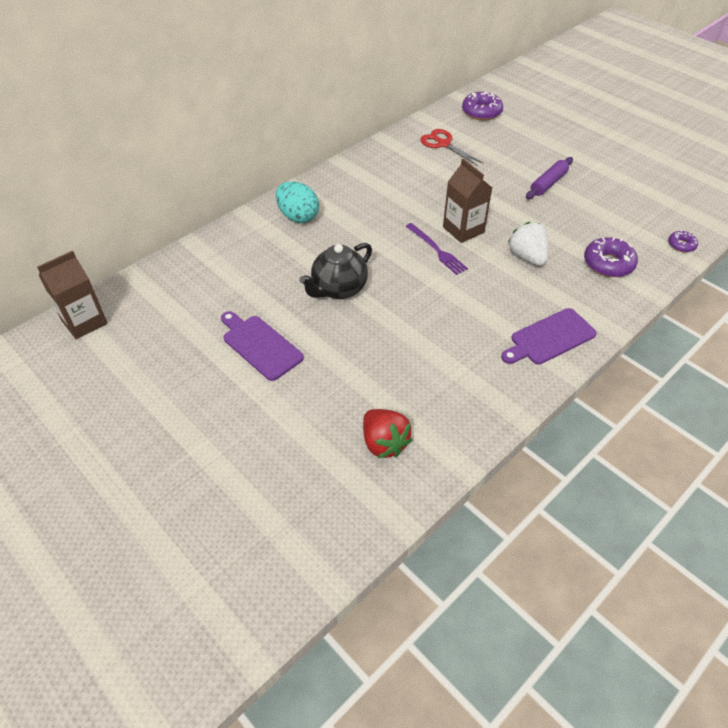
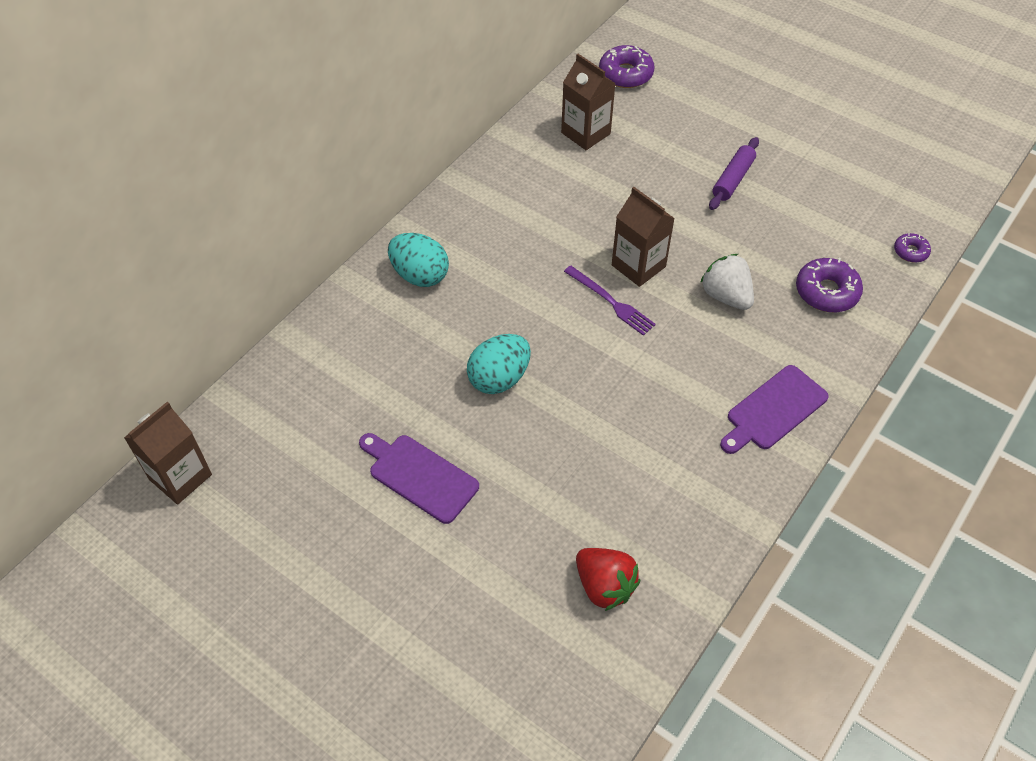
camera: 10 degrees left, 5 degrees up
black teapot [299,243,372,299] -> turquoise egg [467,334,531,394]
red scissors [420,129,483,166] -> brown carton [561,54,616,150]

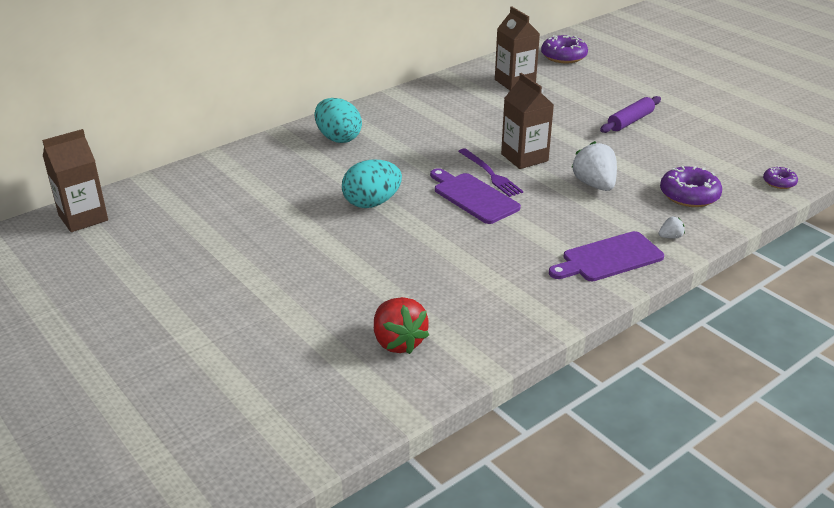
camera: 15 degrees right, 20 degrees down
purple cutting board [359,433,479,524] -> purple cutting board moved to [430,168,521,224]
none -> white strawberry [658,217,685,238]

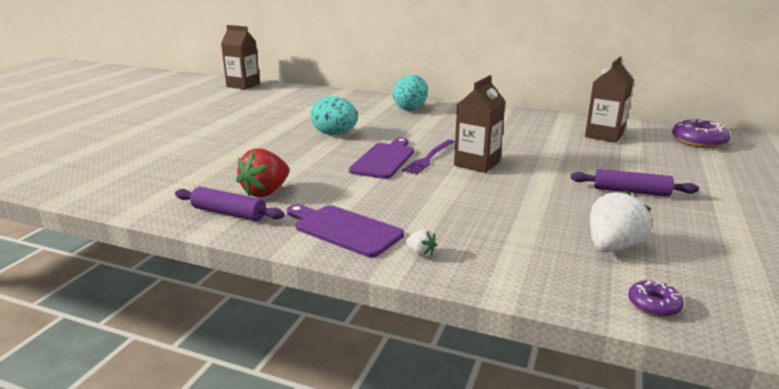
camera: 60 degrees right, 10 degrees down
red strawberry [374,297,429,354] -> red strawberry moved to [236,148,289,197]
white strawberry [571,141,617,191] -> white strawberry moved to [590,191,651,252]
purple donut [660,166,722,207] -> none
none -> purple rolling pin [175,187,285,221]

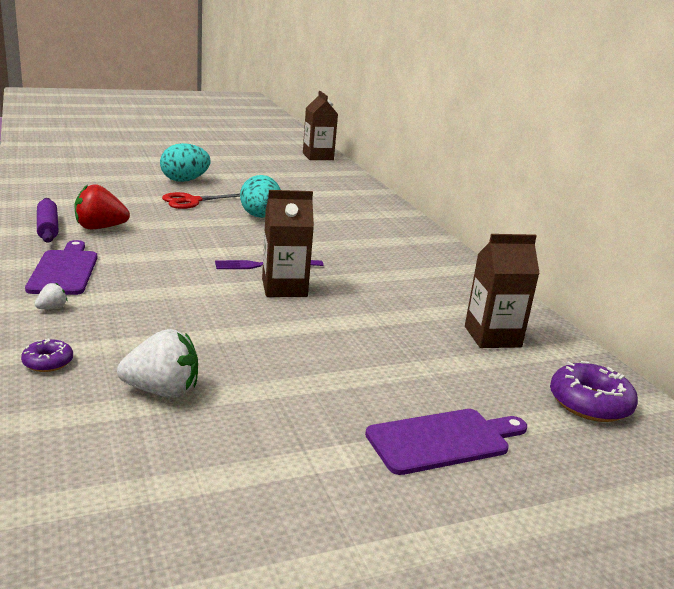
camera: 45 degrees right, 0 degrees up
purple cutting board [349,138,414,179] -> purple cutting board moved to [365,409,527,475]
turquoise egg [393,75,428,111] -> turquoise egg moved to [160,143,211,182]
white strawberry [406,229,437,257] -> white strawberry turned 135 degrees counterclockwise [35,283,68,309]
purple rolling pin [571,169,699,197] -> none
purple donut [628,280,684,317] -> purple donut moved to [21,339,73,372]
none -> red scissors [162,192,240,209]

